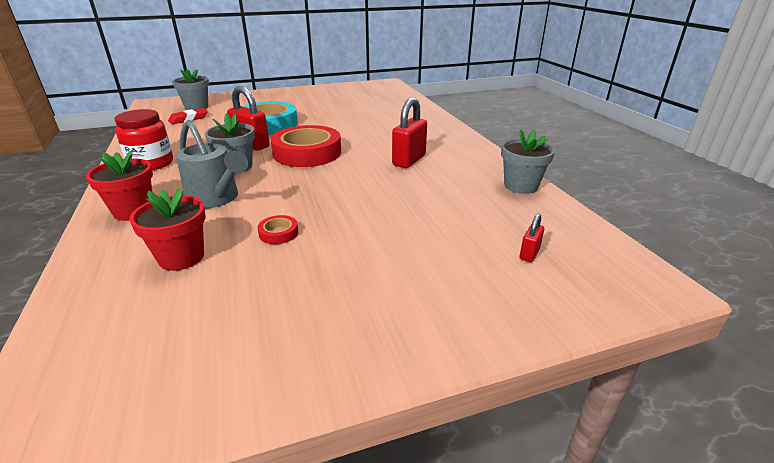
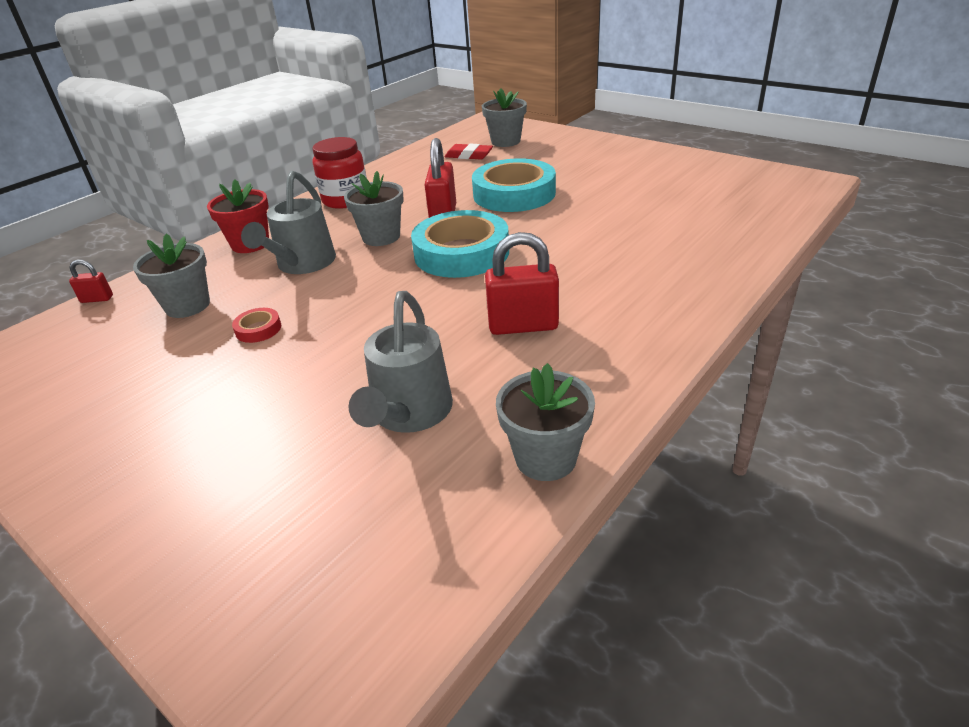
camera: 60 degrees right, 5 degrees up
red flower pot [129,187,206,271] -> grey flower pot [133,234,210,318]
red tape [271,125,341,167] -> turquoise tape [411,210,509,278]
red padlock [520,213,544,262] -> red padlock moved to [69,259,113,303]
none -> grey watering can [348,291,453,433]

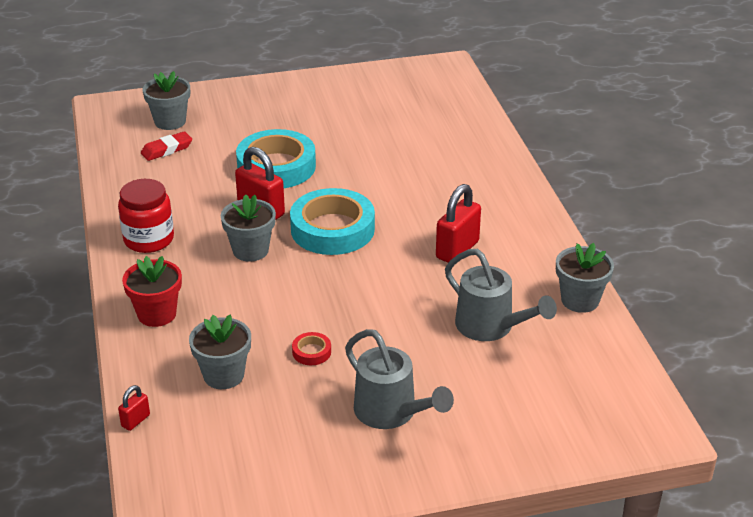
camera: 55 degrees left, 0 degrees up
grey watering can [241,171,336,274] -> grey watering can moved to [345,329,454,429]

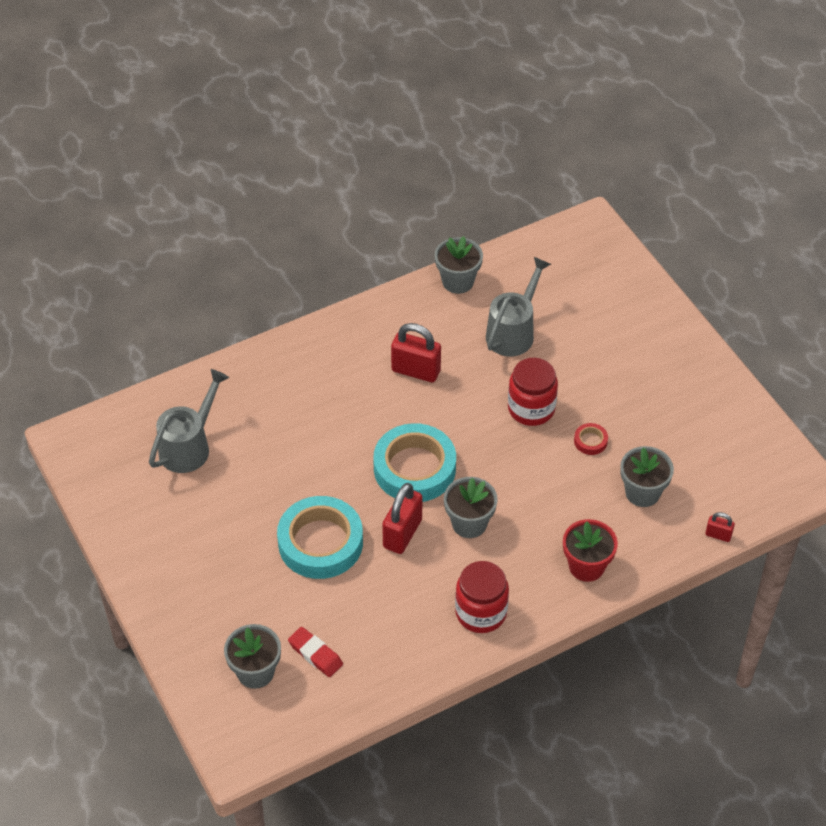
camera: 105 degrees left, 15 degrees up
grey watering can [345,329,454,429] -> grey watering can moved to [149,369,229,473]
none -> red jar [508,358,558,426]

